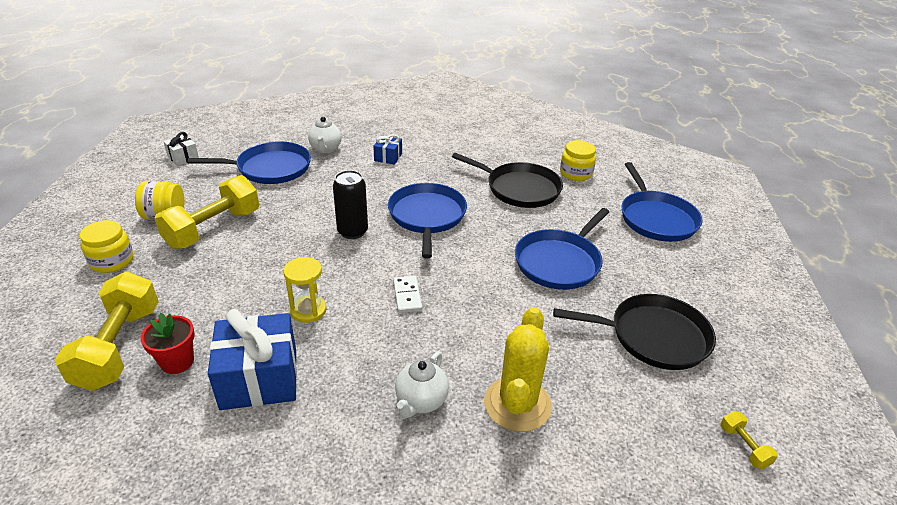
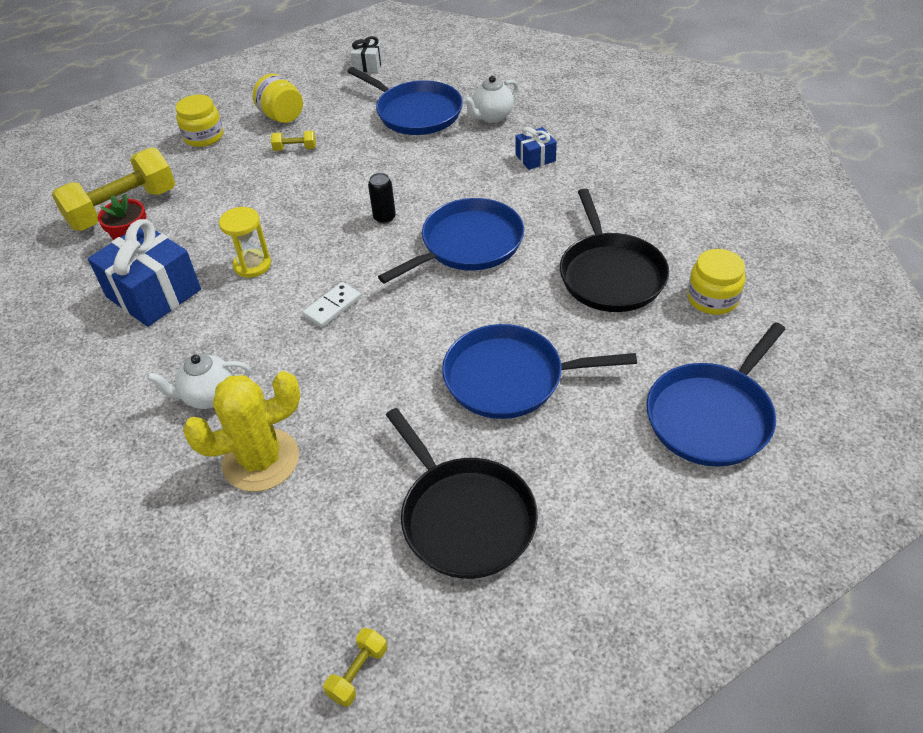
camera: 55 degrees right, 10 degrees up
yellow dumbbell [154,175,259,249] -> yellow dumbbell [271,131,316,151], size x0.42
black can [333,170,368,239] -> black can [368,173,396,224], size x0.63

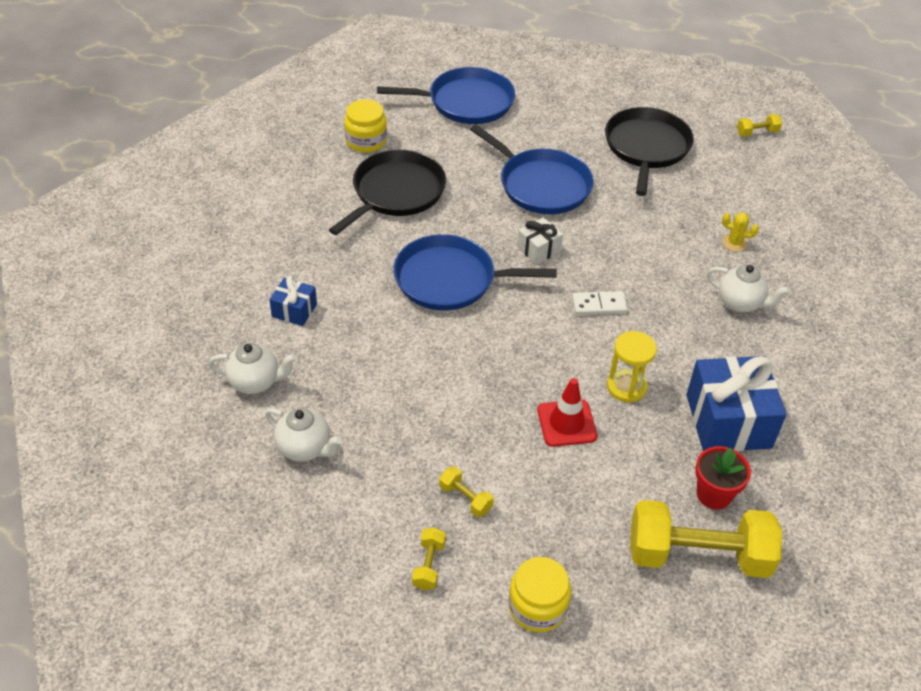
camera: 140 degrees left, 0 degrees up
yellow cactus [183,371,300,492] -> yellow cactus [722,213,759,252], size x0.43
yellow jar [253,74,303,123] -> yellow dumbbell [412,527,446,590]
blue pan [347,67,463,135] -> white teapot [265,408,342,462]
white gift [350,36,383,72] -> white gift moved to [517,217,563,264]
black can [368,173,396,224] -> none
none -> red traffic cone [537,378,597,447]

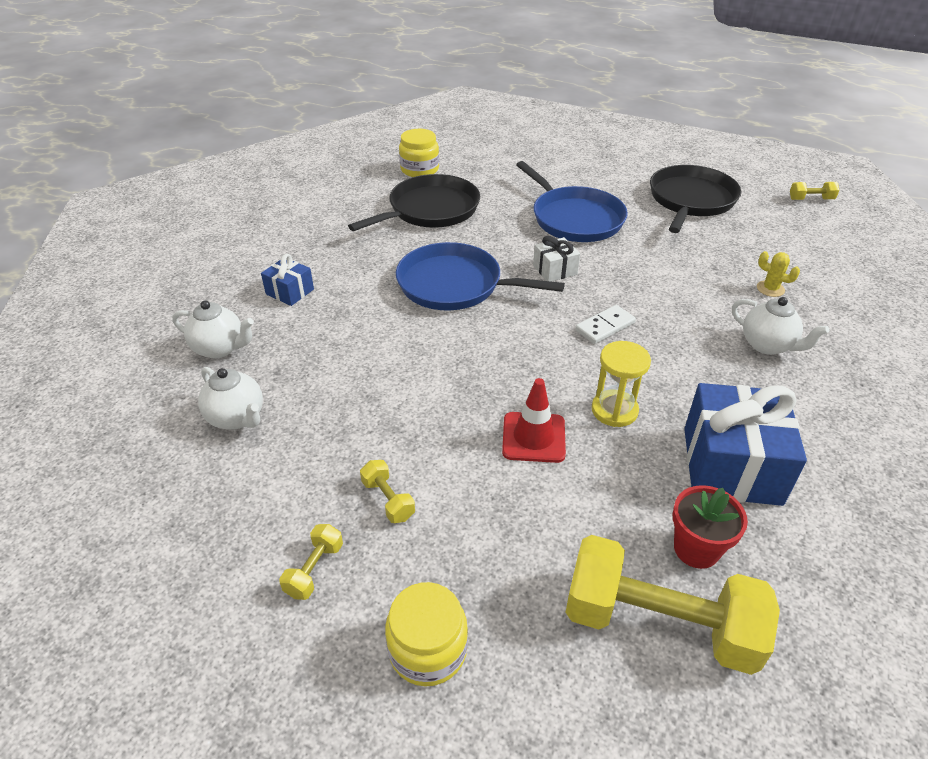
camera: 15 degrees right, 5 degrees down
blue pan [377,67,515,124] -> none
white domino [572,291,628,315] -> white domino turned 45 degrees counterclockwise [575,305,636,344]

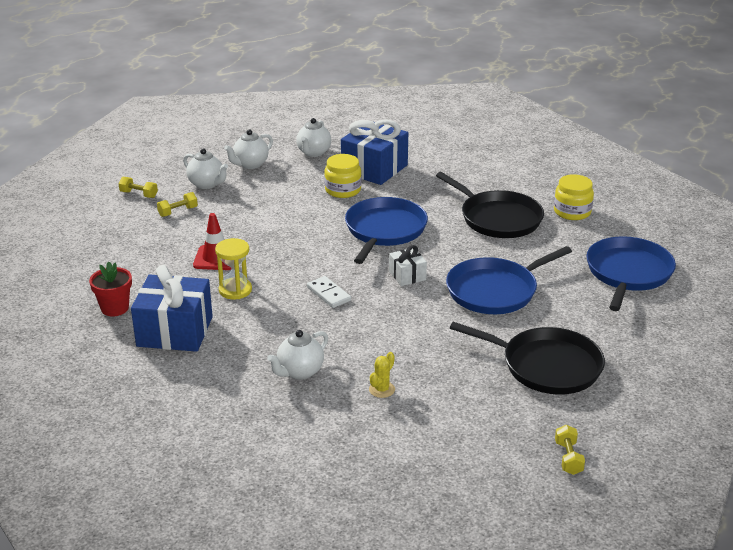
camera: 90 degrees right, 10 degrees down
blue gift [261,254,314,306] -> blue gift [341,120,408,185], size x1.99
yellow jar [385,582,468,687] -> yellow jar moved to [324,154,362,198]
yellow dumbbell [565,535,780,675] -> none
none -> white teapot [183,148,228,189]
none -> blue pan [586,236,676,311]

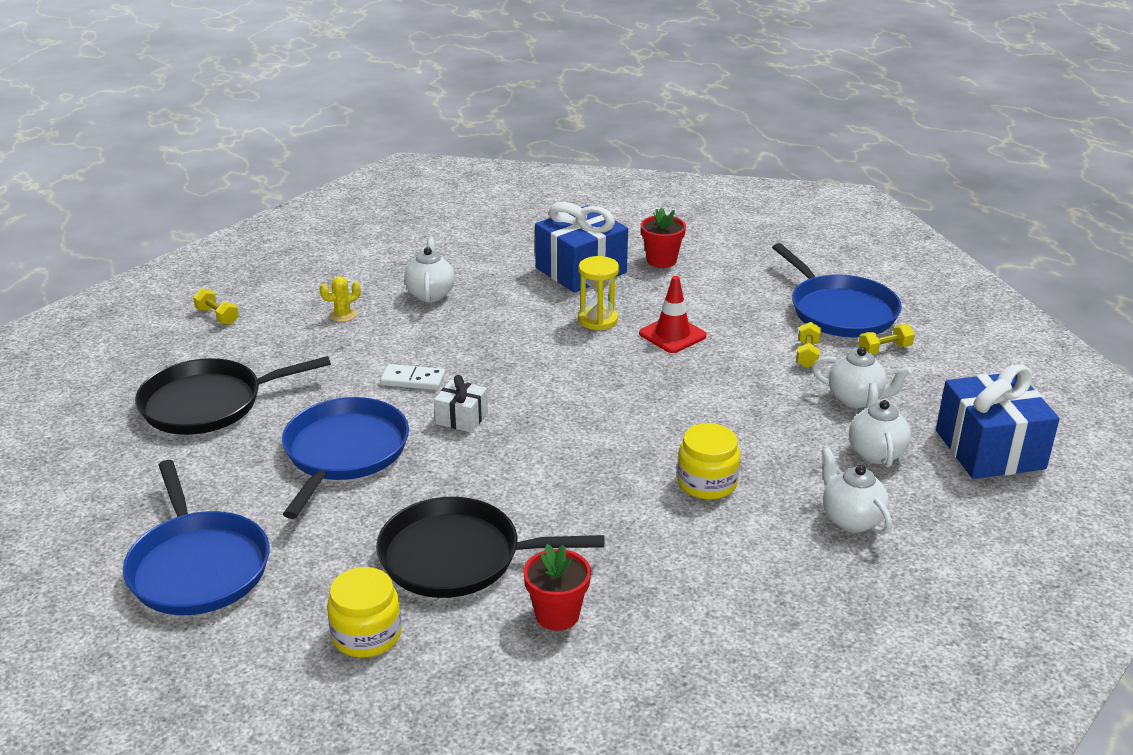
camera: 135 degrees right, 0 degrees up
white teapot [183,148,228,189] -> white teapot turned 150 degrees counterclockwise [812,347,912,408]
white domino [307,276,351,308] -> white domino moved to [380,364,445,390]
blue gift [341,120,408,185] -> blue gift moved to [936,364,1060,479]
blue pan [345,197,428,264] -> blue pan moved to [772,243,902,337]
yellow cactus [369,352,395,398] -> yellow cactus turned 75 degrees clockwise [320,276,361,322]
yellow dumbbell [555,425,585,475] -> yellow dumbbell moved to [193,288,239,325]
none -> red flower pot [523,544,591,631]

